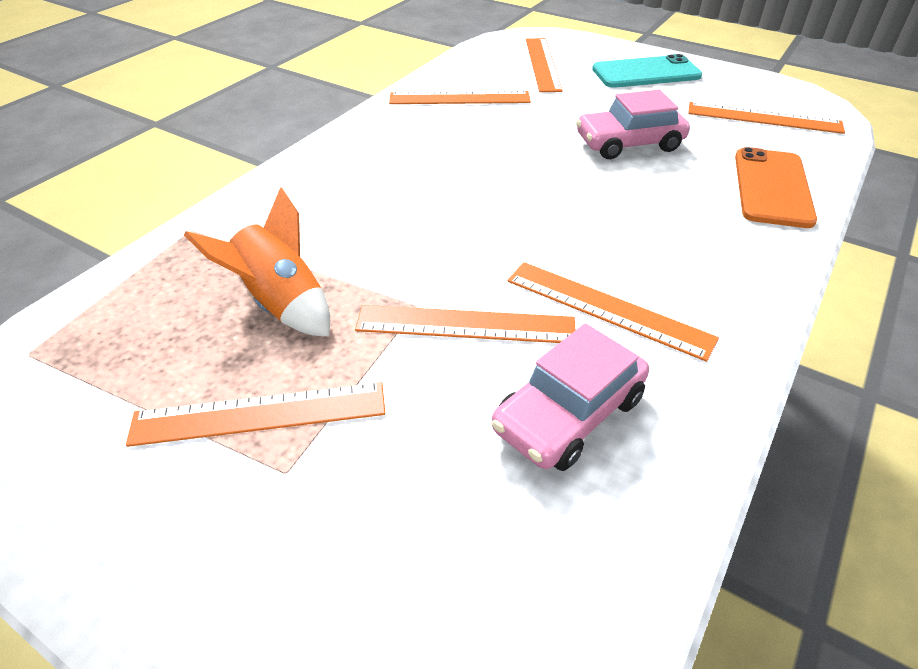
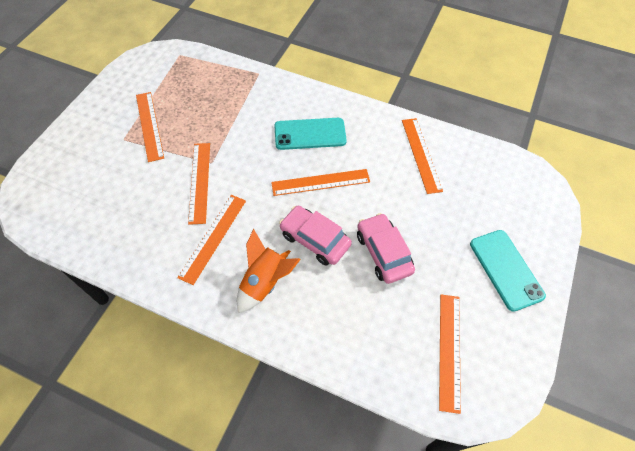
camera: 80 degrees right, 15 degrees up
orange rocket [184,187,330,337] -> orange rocket moved to [237,229,301,313]
pink car [492,323,649,471] -> pink car moved to [279,206,352,266]
orange ruler [526,38,563,92] -> orange ruler moved to [271,169,370,196]
orange phone [735,147,817,228] -> none
none -> turquoise phone [274,118,347,150]

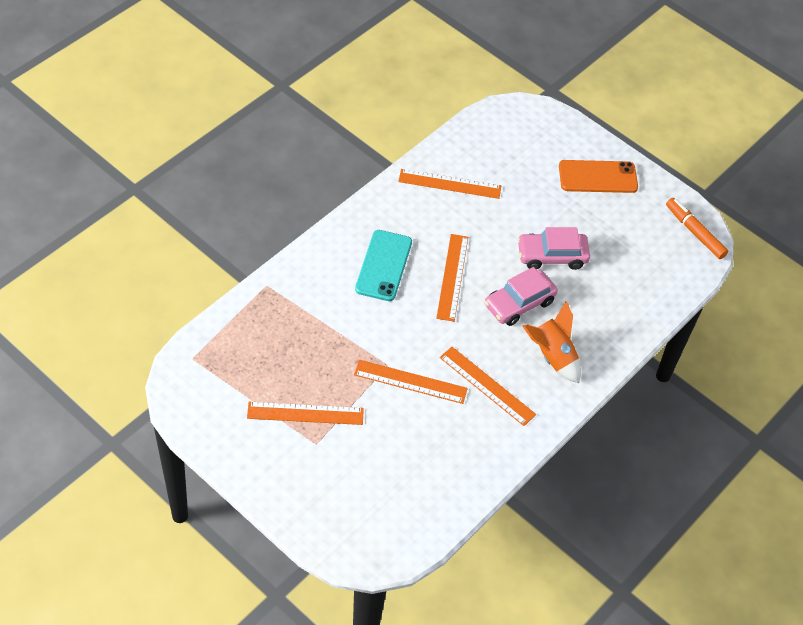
camera: 75 degrees left, 5 degrees down
orange ruler [439,294,461,414] -> none
turquoise phone [470,230,546,312] -> orange phone [559,160,638,193]
none -> orange marker [666,198,728,259]

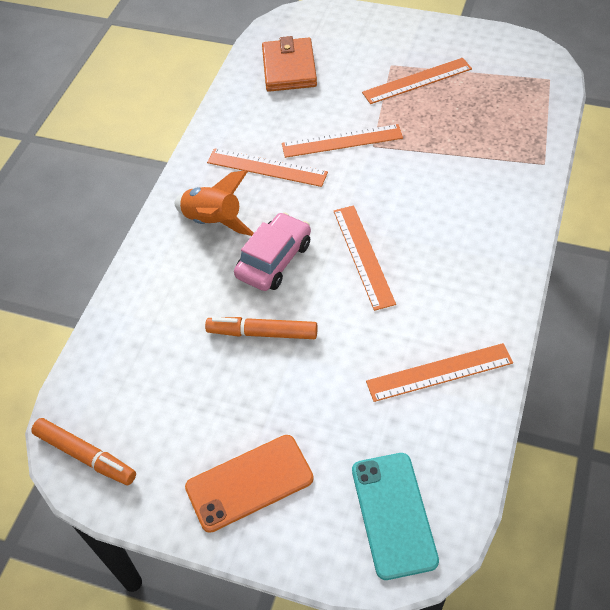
camera: 165 degrees right, 0 degrees up
turquoise phone [355,230,412,301] -> turquoise phone moved to [352,453,439,580]
pink car [517,227,590,270] -> orange marker [205,317,317,339]
none -> orange wallet [262,36,317,92]

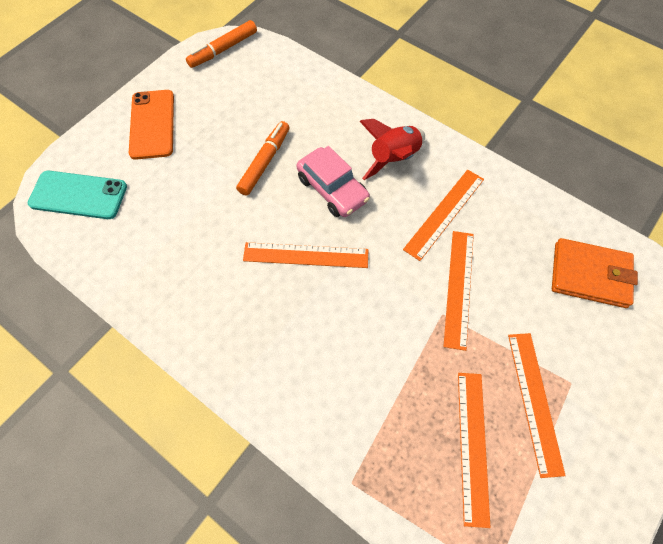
camera: 105 degrees right, 10 degrees up
orange rocket [174,170,254,236] -> red rocket [359,119,425,180]
orange ruler [366,343,513,402] -> orange ruler moved to [458,373,491,528]

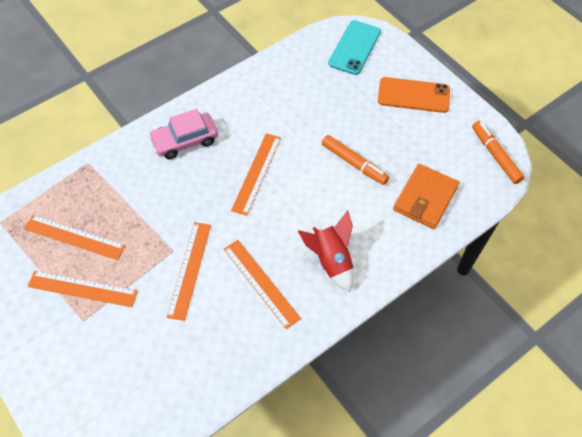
camera: 105 degrees right, 5 degrees down
pink car [296,146,370,217] -> pink car moved to [149,109,218,159]
orange ruler [443,231,474,351] -> orange ruler turned 75 degrees clockwise [167,222,211,321]
orange wallet [552,238,638,308] -> orange wallet moved to [393,164,459,229]

